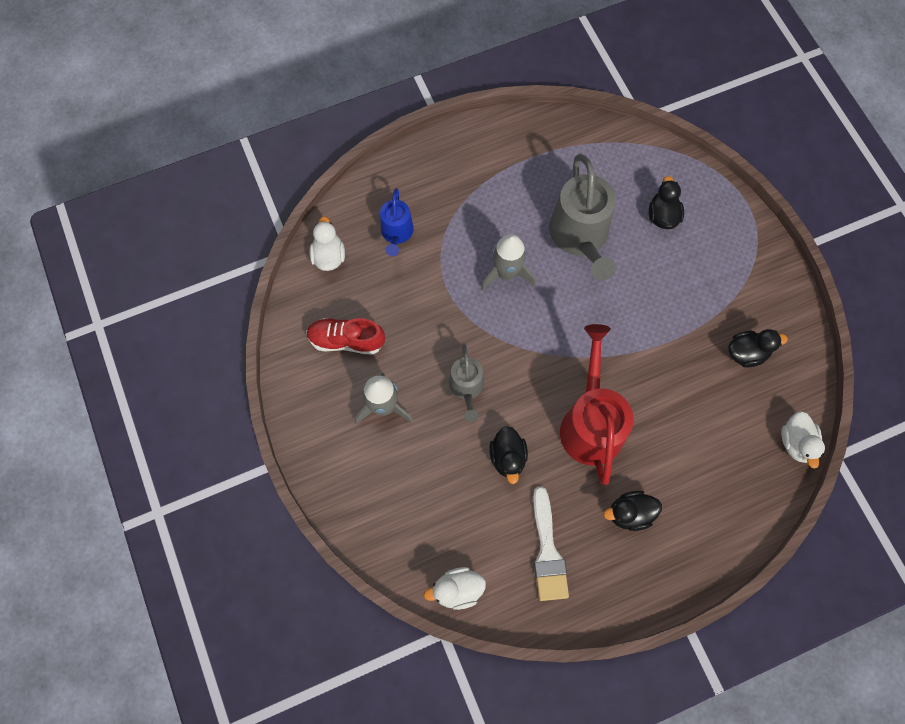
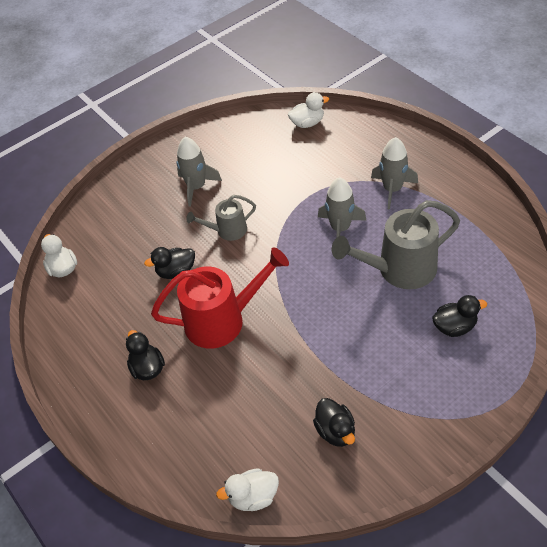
camera: 80 degrees right, 20 degrees down
red shoe [307,318,385,355] -> none
blue watering can [380,188,414,256] -> none
white brush [533,487,569,601] -> none
none -> grey rocket [371,137,418,209]

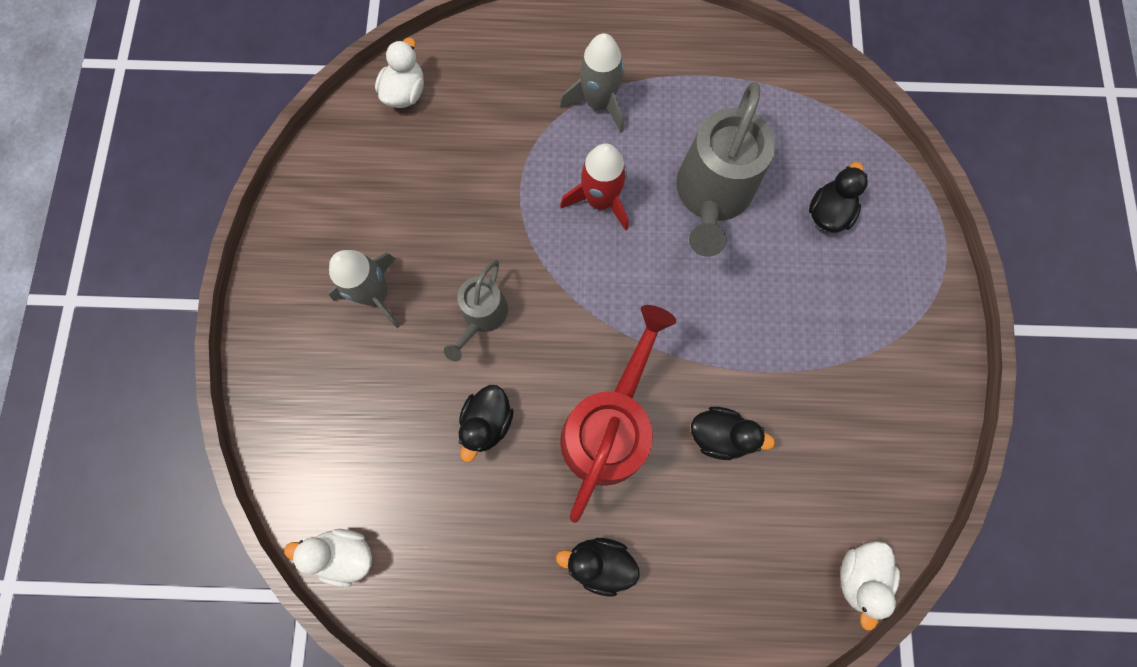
camera: 55 degrees left, 25 degrees up
black duck [313,398,355,447] -> black duck moved to [691,407,775,460]
grey rocket [318,177,367,238] -> red rocket [560,143,628,230]

